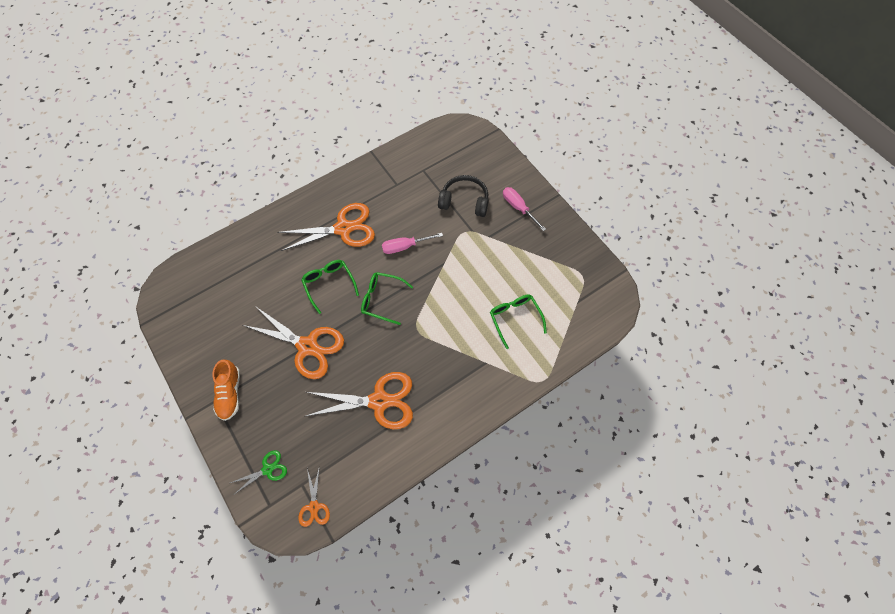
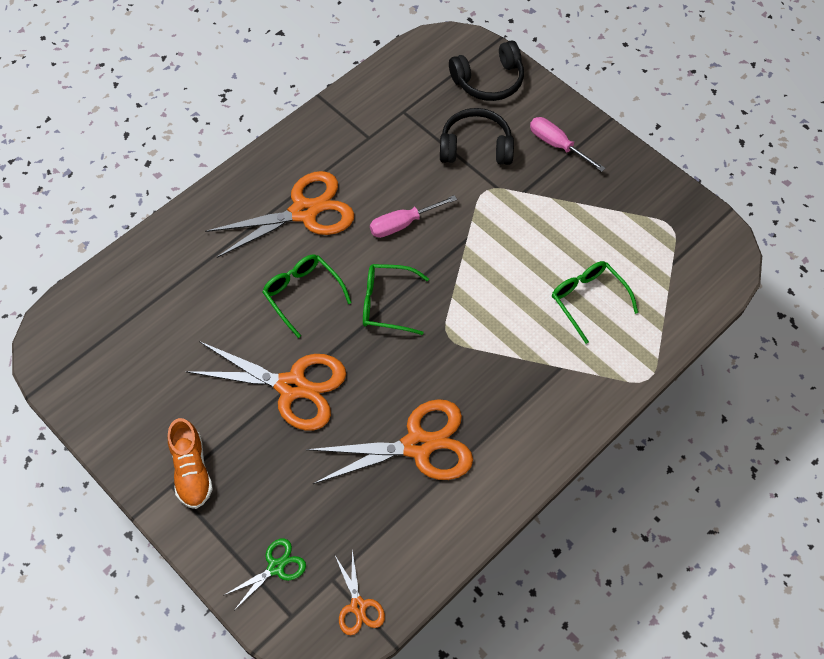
camera: 10 degrees left, 5 degrees down
none -> black headphones [449,40,524,101]

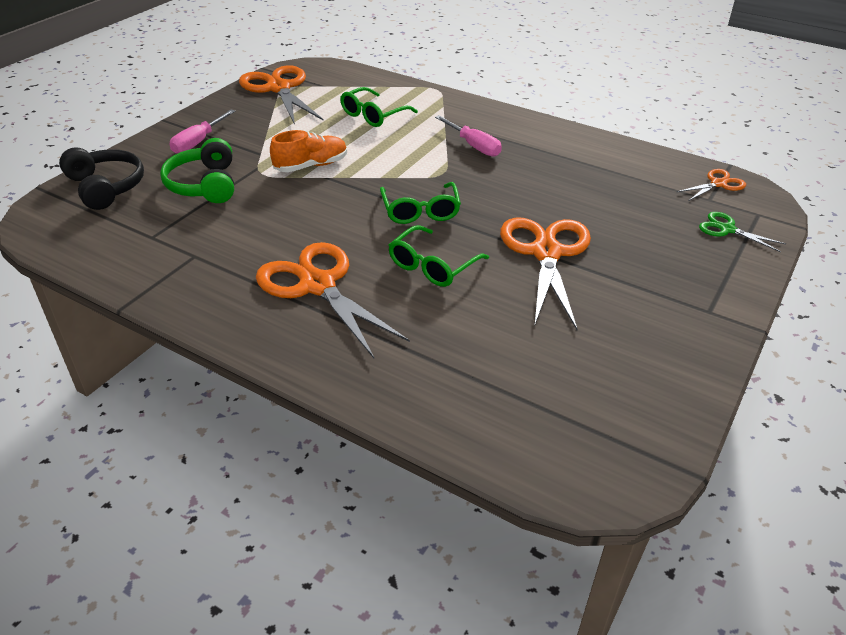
camera: 105 degrees left, 20 degrees down
orange shoe [167,418,213,509] -> orange shoe moved to [270,130,347,172]
orange scissors [306,399,473,484] -> orange scissors moved to [239,65,324,125]
pink screwdriver [370,195,457,238] -> pink screwdriver moved to [435,115,502,157]
black headphones [440,108,514,165] -> green headphones [160,138,234,203]

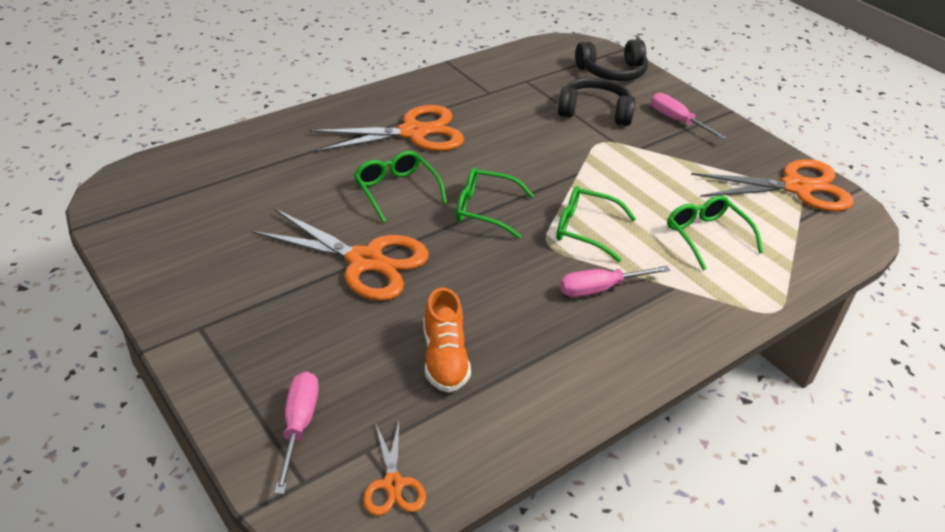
camera: 110 degrees right, 0 degrees up
green headphones [160,138,234,203] -> black headphones [558,77,635,126]
orange shoe [270,130,347,172] -> orange shoe moved to [423,288,471,393]
green scissors [699,212,786,252] -> pink screwdriver [274,371,319,494]
none -> green glasses [556,186,636,262]

